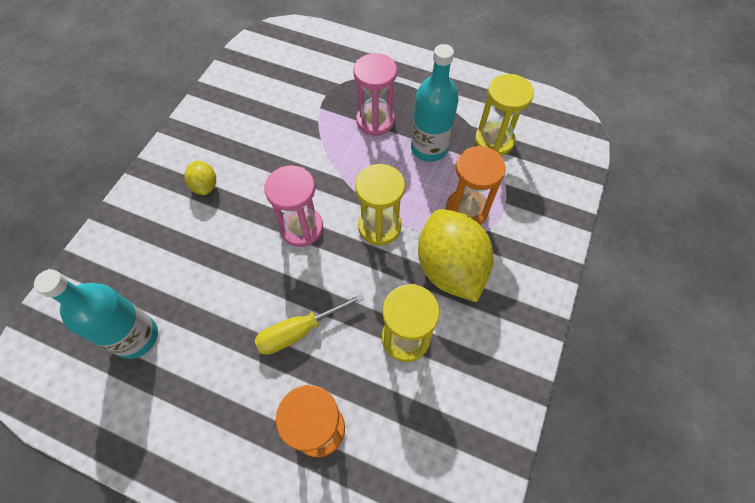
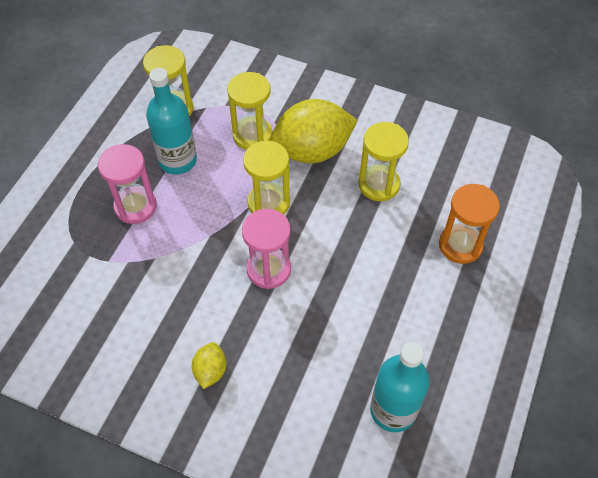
camera: 90 degrees left, 5 degrees down
yellow lemon [184,161,216,195] -> yellow lemon turned 60 degrees counterclockwise [192,342,226,389]
yellow screwdriver [254,293,364,355] -> none
orange hourglass [446,146,505,225] -> yellow hourglass [227,72,272,150]

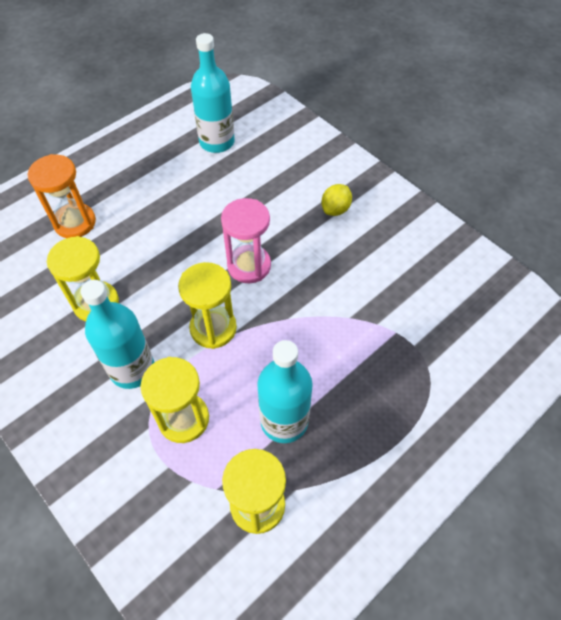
camera: 155 degrees left, 0 degrees up
pink hourglass [98,144,157,224] -> none
yellow lemon [270,99,358,163] -> turquoise bottle [81,280,154,389]

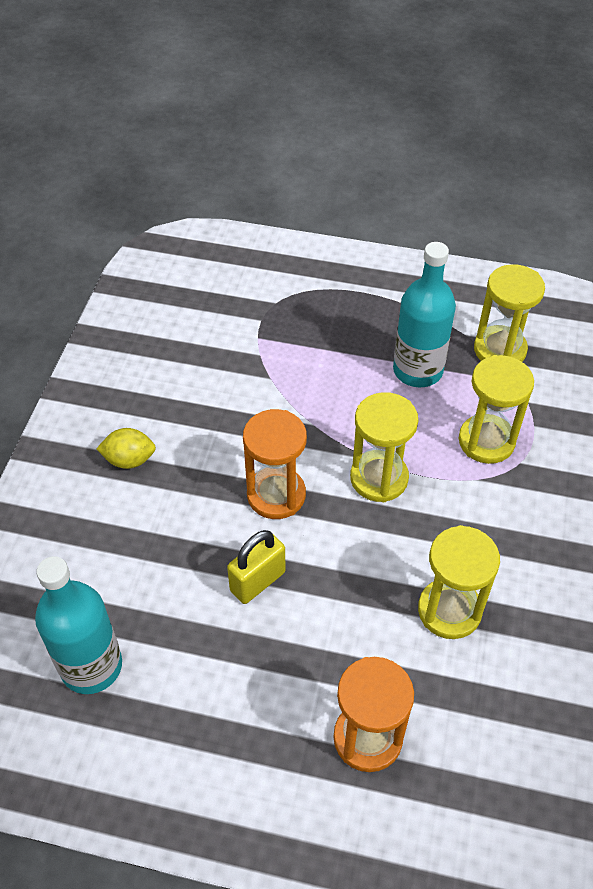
camera: 125 degrees left, 5 degrees down
turquoise bottle [81,280,154,389] -> none
pink hourglass [221,198,271,283] -> orange hourglass [243,409,307,519]
none -> yellow padlock [227,530,286,604]

